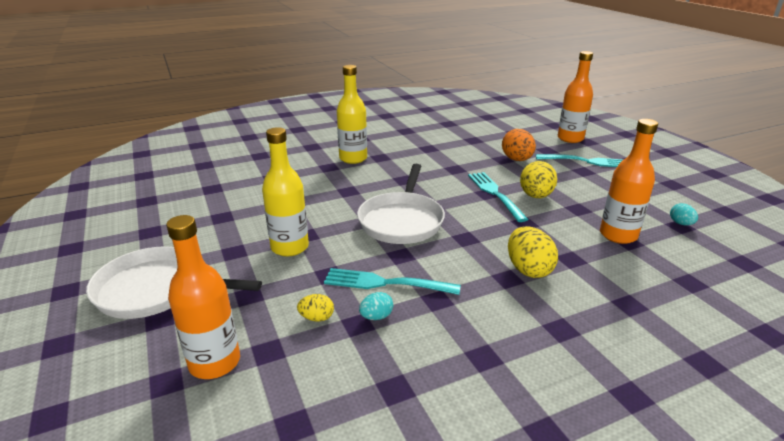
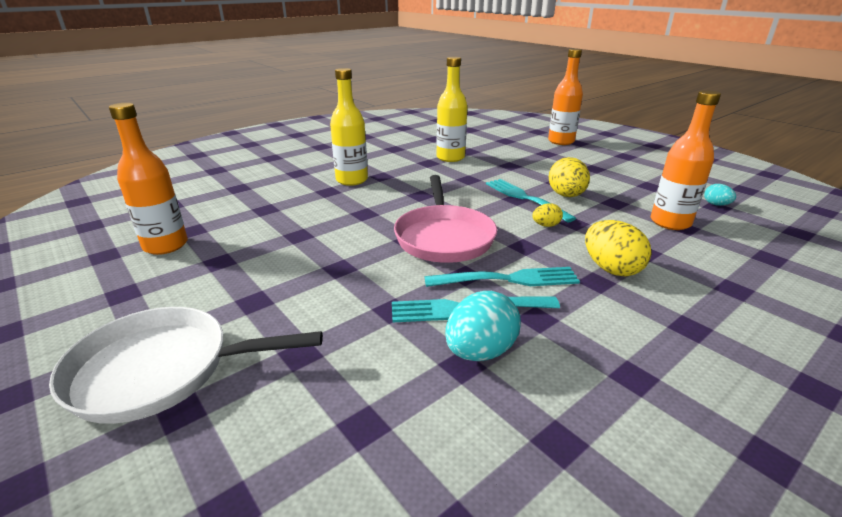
camera: 15 degrees left, 0 degrees up
orange bottle [166,215,240,379] -> orange bottle moved to [109,103,188,255]
yellow bottle [262,127,309,256] -> yellow bottle moved to [436,57,467,162]
yellow egg [297,294,334,322] -> yellow egg moved to [532,204,563,227]
white pan [357,164,445,244] -> pink pan [394,175,497,263]
turquoise egg [359,292,393,320] -> turquoise egg [445,291,521,361], size x1.85
orange egg [502,129,536,161] -> none
turquoise fork [536,154,624,167] -> turquoise fork moved to [424,267,580,287]

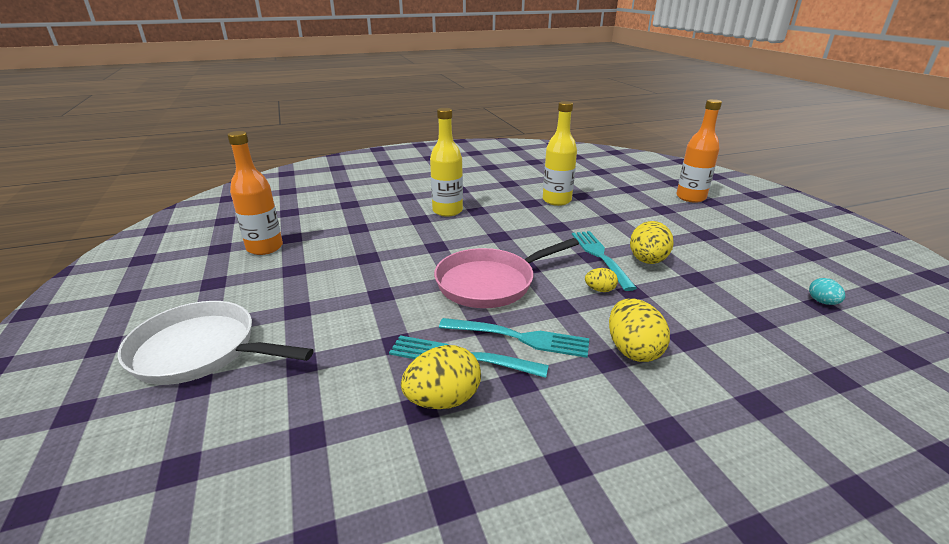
camera: 20 degrees right, 0 degrees up
pink pan [394,175,497,263] -> pink pan turned 45 degrees clockwise [434,238,579,308]
turquoise egg [445,291,521,361] -> yellow egg [401,345,481,409]
orange bottle [651,90,721,230] -> none

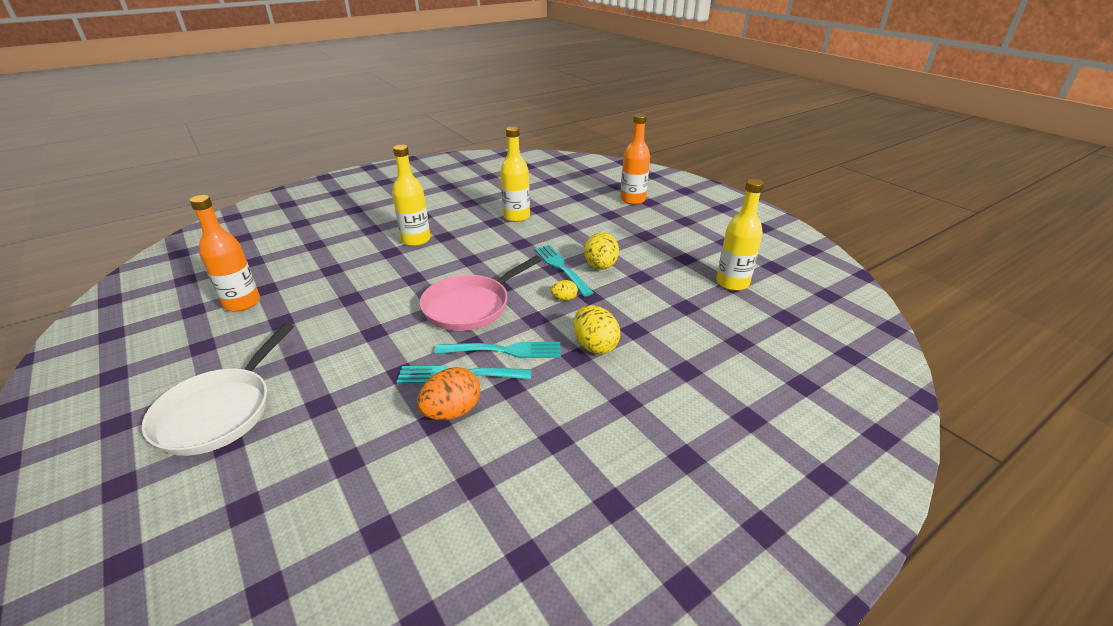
camera: 15 degrees left, 5 degrees up
white pan [118,301,314,385] -> white pan turned 75 degrees counterclockwise [142,323,294,456]
yellow egg [401,345,481,409] -> orange egg [417,367,480,420]
turquoise egg [809,278,845,305] -> yellow bottle [716,179,764,291]

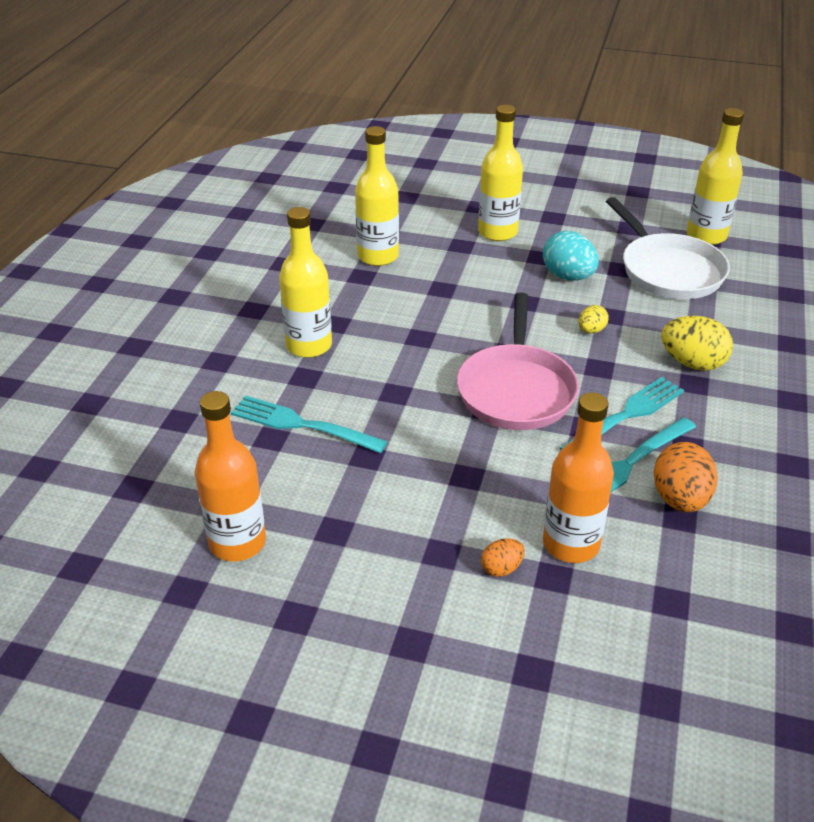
camera: 40 degrees left, 5 degrees up
white pan [142,323,294,456] -> white pan moved to [606,197,730,299]
turquoise fork [534,245,594,296] -> turquoise fork moved to [231,395,388,453]
yellow egg [584,232,619,270] -> turquoise egg [543,231,599,280]
orange bottle [620,114,650,205] -> orange bottle moved to [543,392,614,563]
none -> yellow bottle [478,105,523,241]
none -> orange egg [481,538,525,577]

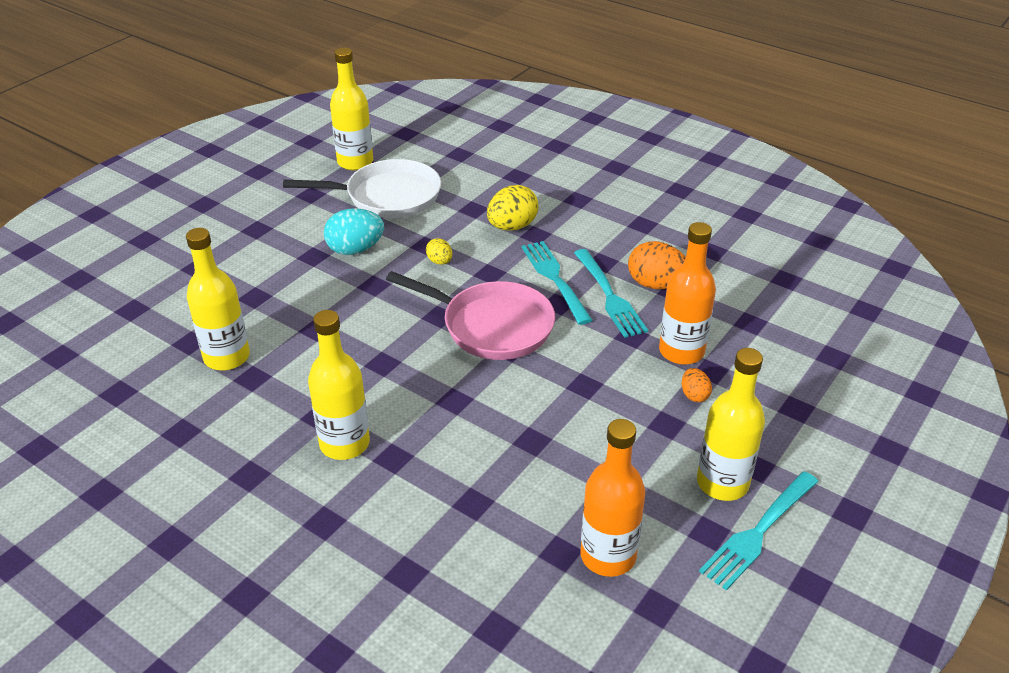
camera: 70 degrees left, 0 degrees up
turquoise fork [231,395,388,453] -> turquoise fork moved to [699,471,819,591]
yellow bottle [478,105,523,241] -> yellow bottle moved to [697,348,765,501]

